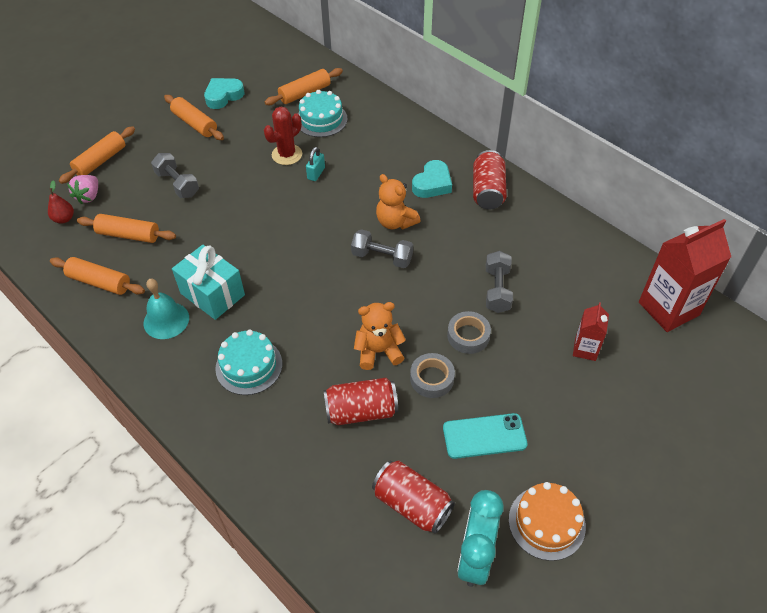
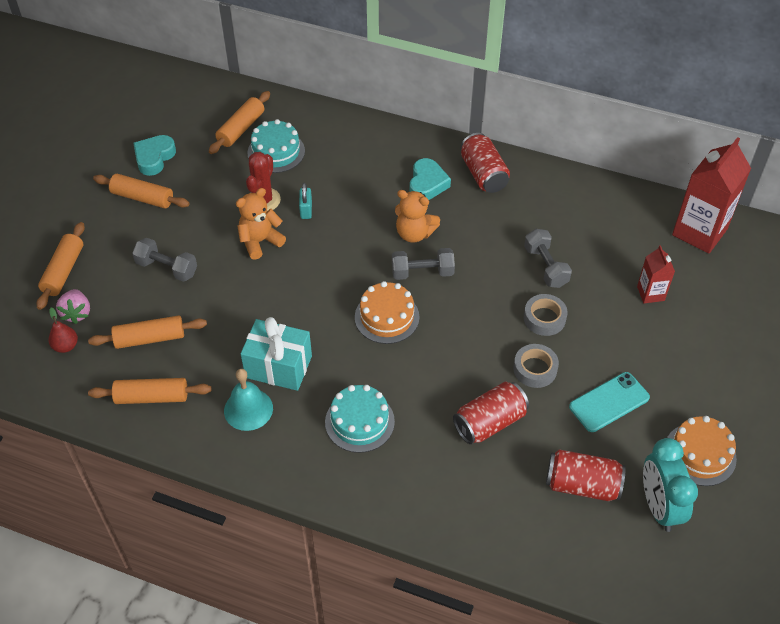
camera: 25 degrees left, 0 degrees up
orange teddy bear [354,302,406,370] -> orange teddy bear moved to [236,188,286,260]
none -> orange cake [355,281,420,344]

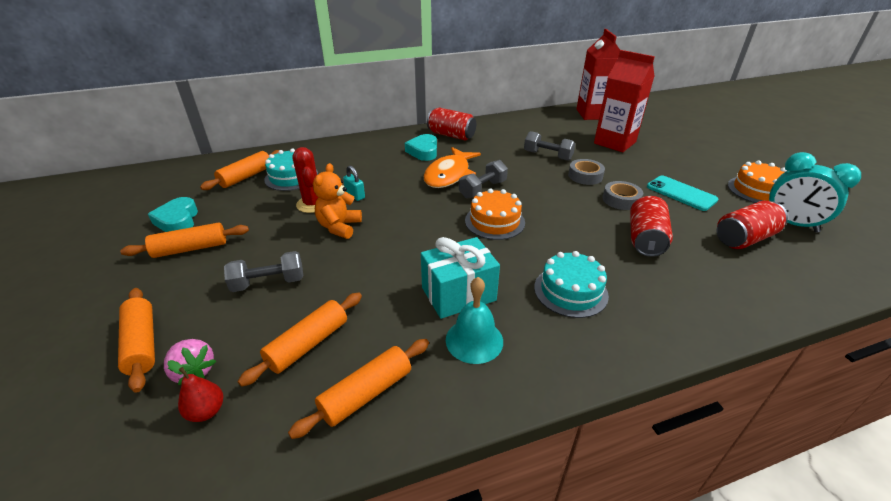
camera: 40 degrees left, 15 degrees down
orange rolling pin [209,91,270,154] -> orange rolling pin turned 45 degrees clockwise [200,150,279,190]
orange teddy bear [395,190,440,243] -> orange fish [423,147,481,188]
turquoise heart [410,158,451,200] -> turquoise heart turned 150 degrees counterclockwise [405,134,437,161]
turquoise phone [569,372,650,432] -> turquoise phone turned 60 degrees counterclockwise [647,175,718,211]
red carton [637,245,675,303] -> red carton [594,50,655,152], size x1.93

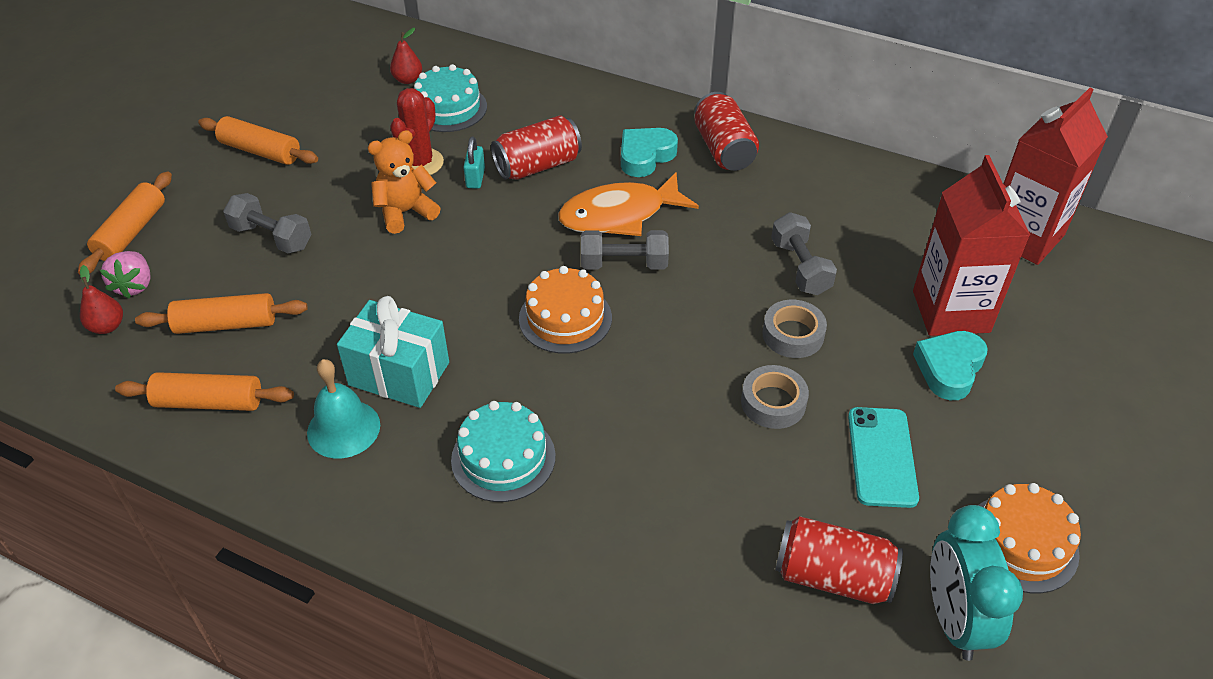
camera: 45 degrees right, 10 degrees up
turquoise heart [148,197,198,232] -> turquoise heart moved to [913,331,988,400]
orange rolling pin [200,150,279,190] -> red pear [390,28,422,84]
red can [630,196,673,257] -> red can moved to [491,115,582,180]

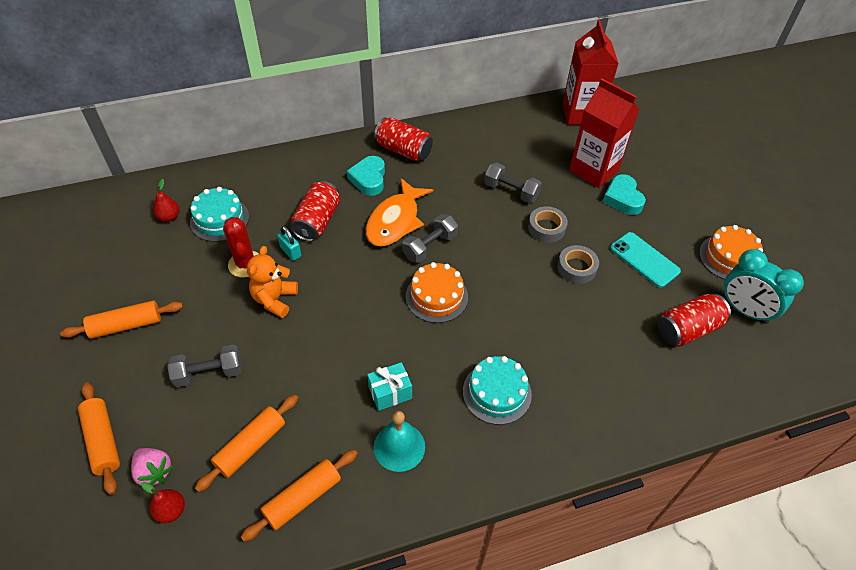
camera: 45 degrees left, 5 degrees up
turquoise gift [337,296,449,408] -> turquoise gift [367,362,412,411], size x0.63

